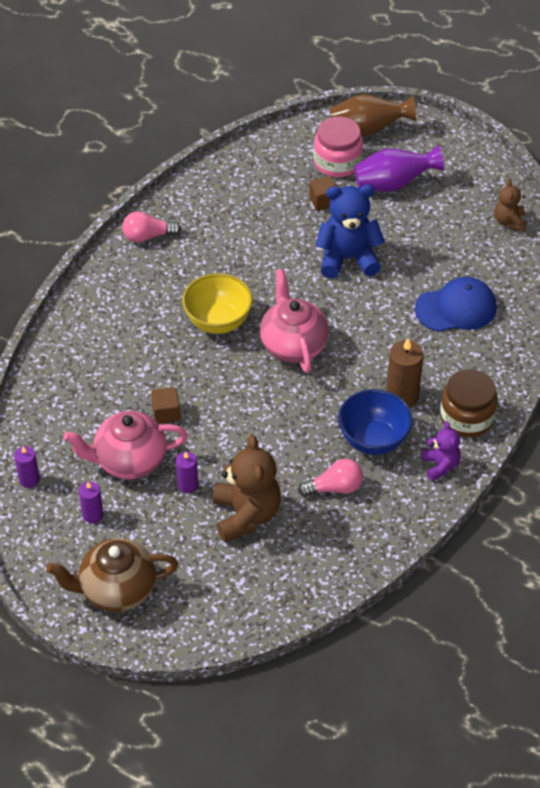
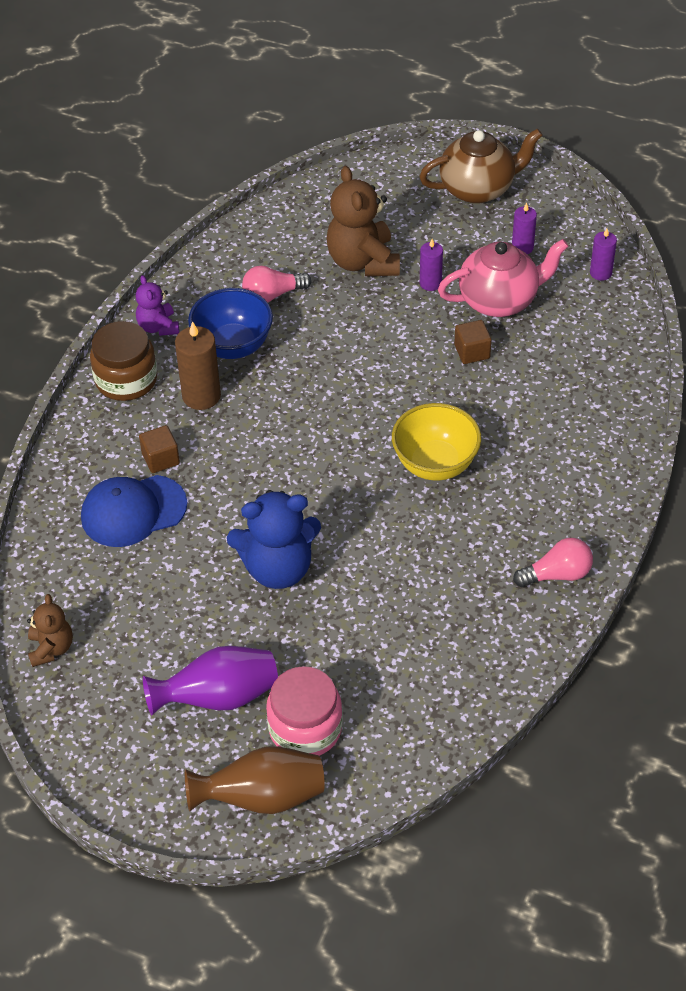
camera: 175 degrees right, 0 degrees up
pink teapot [260,269,329,373] -> none
brown cube [309,176,336,211] -> brown cube moved to [139,425,180,473]

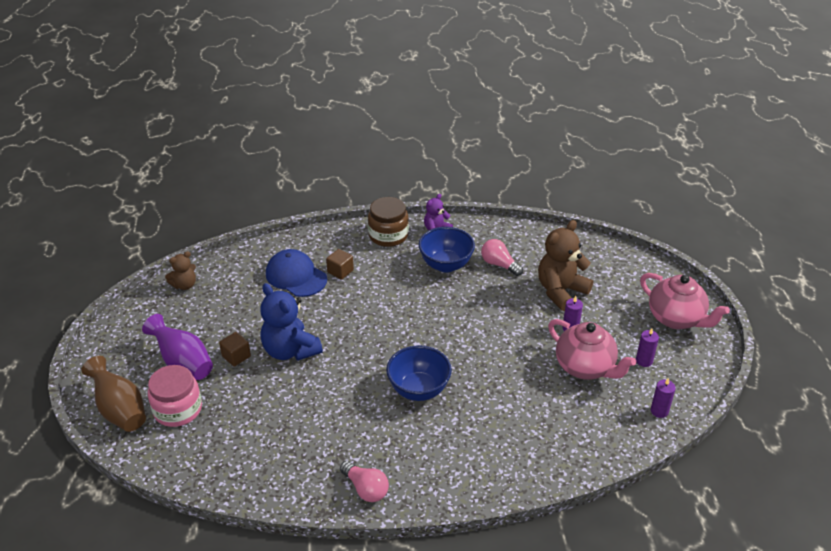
camera: 60 degrees right, 10 degrees down
brown candle [175,321,221,410] -> none
yellow bowl [392,403,481,480] -> blue bowl [386,345,452,401]
brown teapot [419,128,543,204] -> pink teapot [640,273,730,329]
brown cube [454,320,491,364] -> brown cube moved to [219,332,251,367]

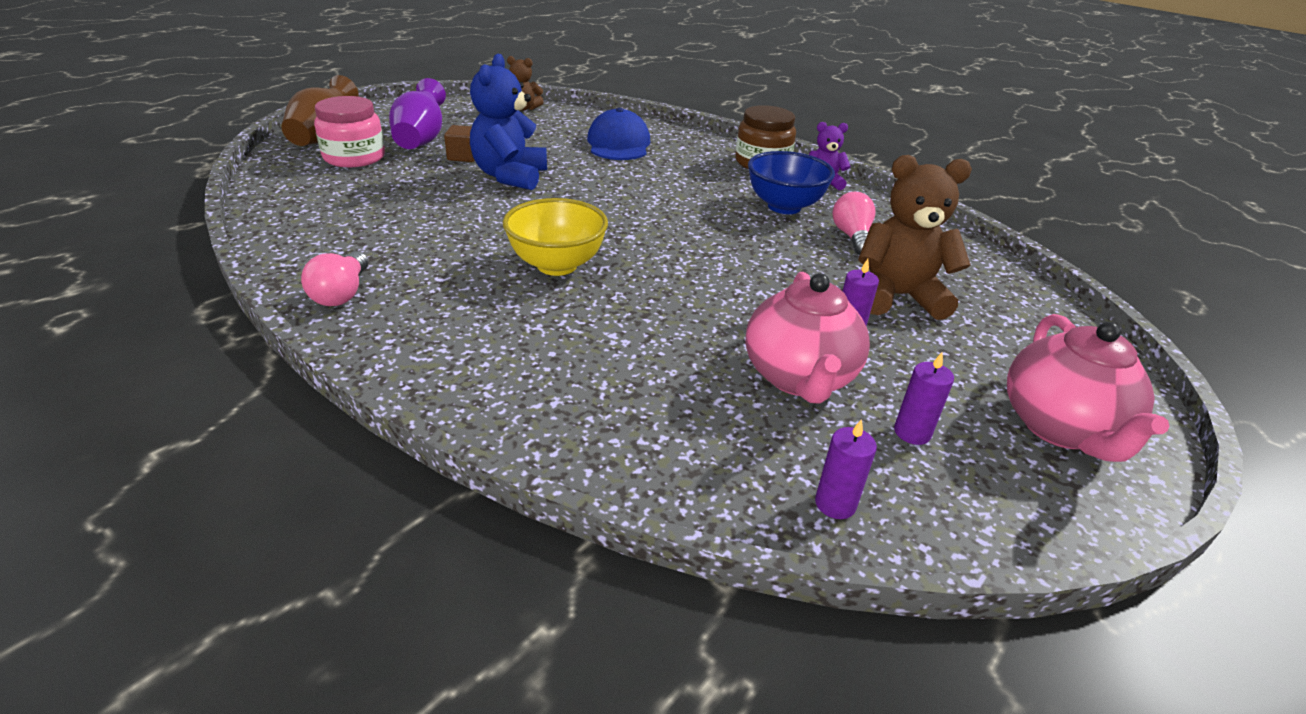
camera: 45 degrees right, 5 degrees down
brown cube [326,249,354,280] -> none
blue bowl [386,345,452,401] -> yellow bowl [503,198,608,276]

